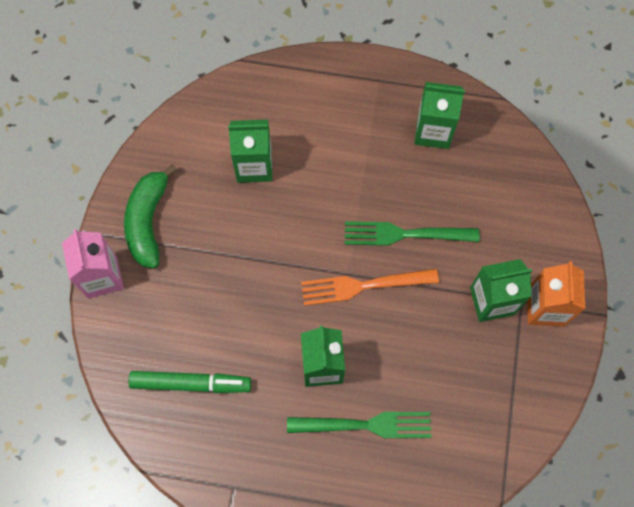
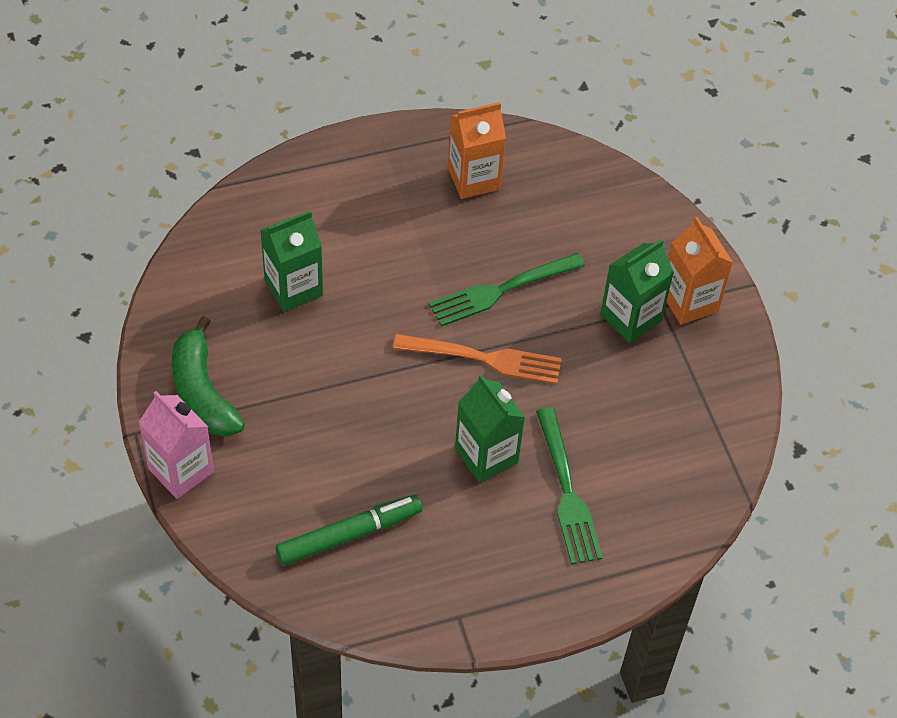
camera: 30 degrees left, 15 degrees down
green fork [287,412,431,438] -> green fork turned 105 degrees clockwise [536,407,603,564]
orange fork [301,269,439,306] -> orange fork turned 135 degrees counterclockwise [393,334,562,384]
green carton [414,82,465,149] -> orange carton [448,102,506,199]

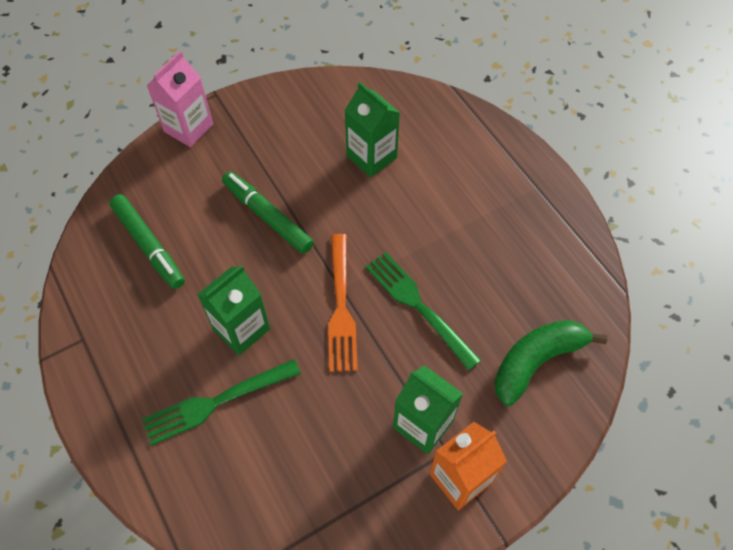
camera: 80 degrees right, 5 degrees up
green banana [172,316,245,437] -> green banana moved to [494,320,607,406]
orange carton [448,102,506,199] -> none
none -> green marker [222,171,314,254]

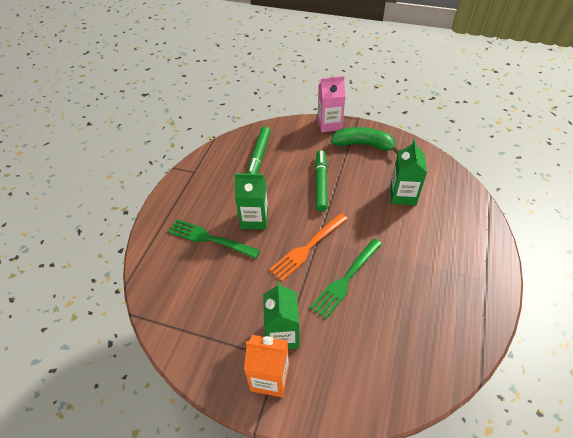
camera: 50 degrees right, 10 degrees down
green fork [366,252,481,371] -> green fork turned 150 degrees counterclockwise [310,238,382,319]
green banana [494,320,607,406] -> green banana moved to [331,127,401,154]

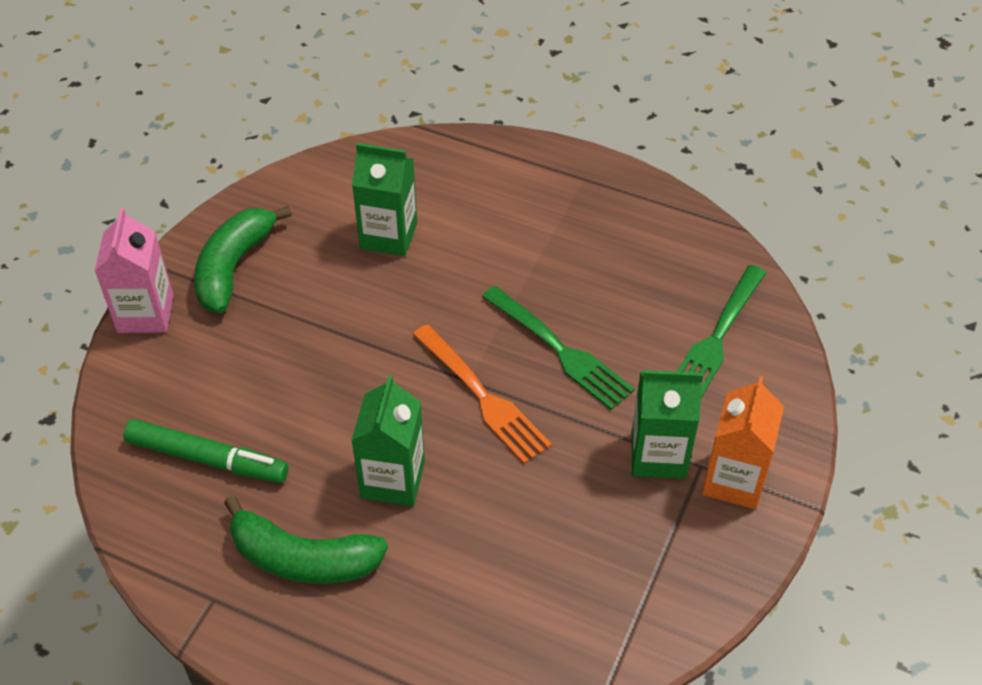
camera: 85 degrees left, 0 degrees up
green fork [168,219,260,259] -> green fork moved to [677,265,766,398]
green marker [315,150,328,212] -> none
none -> green banana [224,495,388,584]

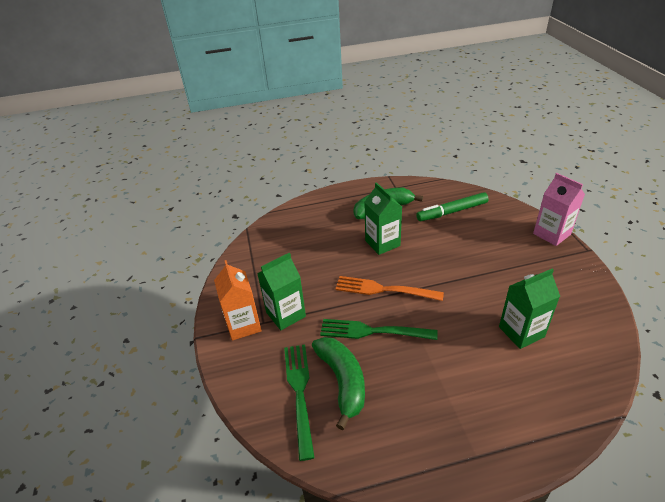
camera: 145 degrees right, 10 degrees down
green banana [194,206,292,313] -> green banana moved to [312,337,365,430]

